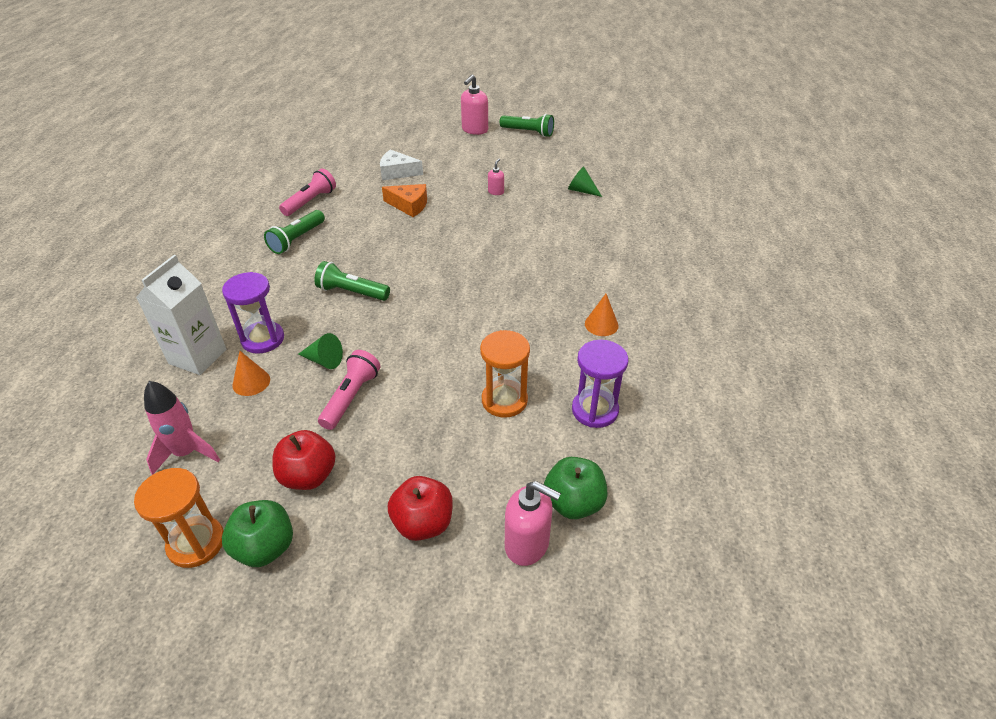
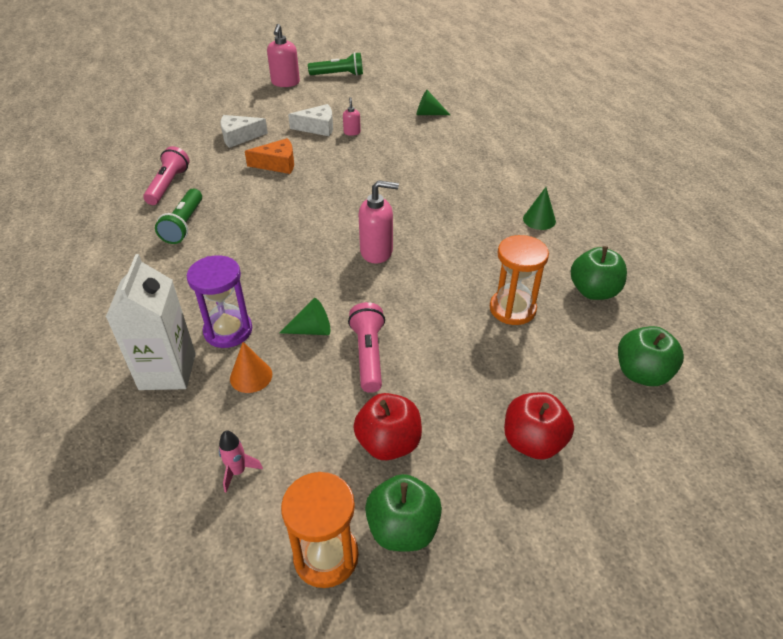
camera: 25 degrees left, 0 degrees up
pink rocket [144,381,220,475] -> pink rocket [219,431,263,493], size x0.56
green flashlight [314,261,390,301] -> none
pink soap dispenser [505,481,561,566] -> pink soap dispenser moved to [358,180,399,264]
purple hourglass [572,340,628,428] -> green apple [571,246,627,300]
orange cone [585,294,619,336] -> green cone [523,187,556,230]
none -> white cheese [288,104,333,136]

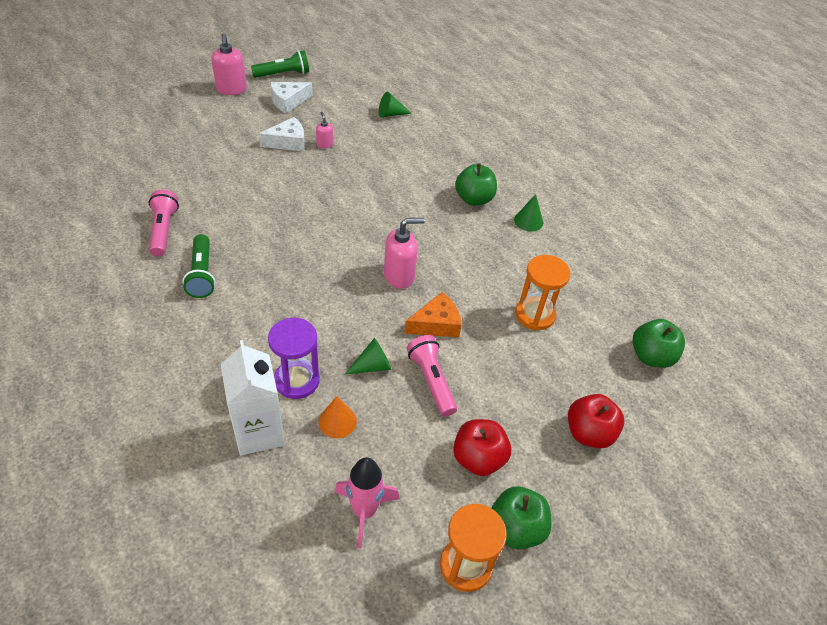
camera: 20 degrees left, 5 degrees up
pink rocket [219,431,263,493] -> pink rocket [334,457,400,548], size x1.78
white cheese [220,115,268,148] -> white cheese moved to [270,82,313,113]
orange cheese [245,138,294,174] -> orange cheese moved to [404,292,461,337]
green apple [571,246,627,300] -> green apple moved to [455,163,497,206]

